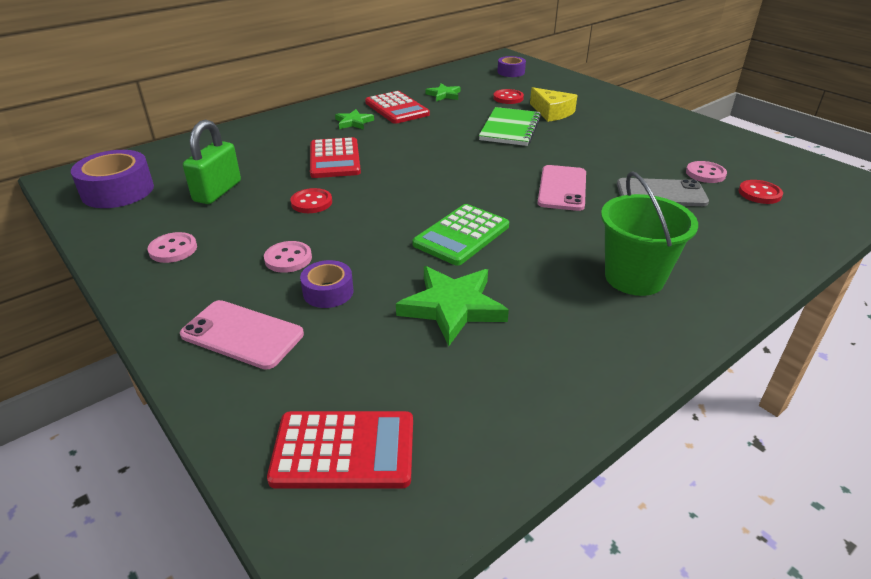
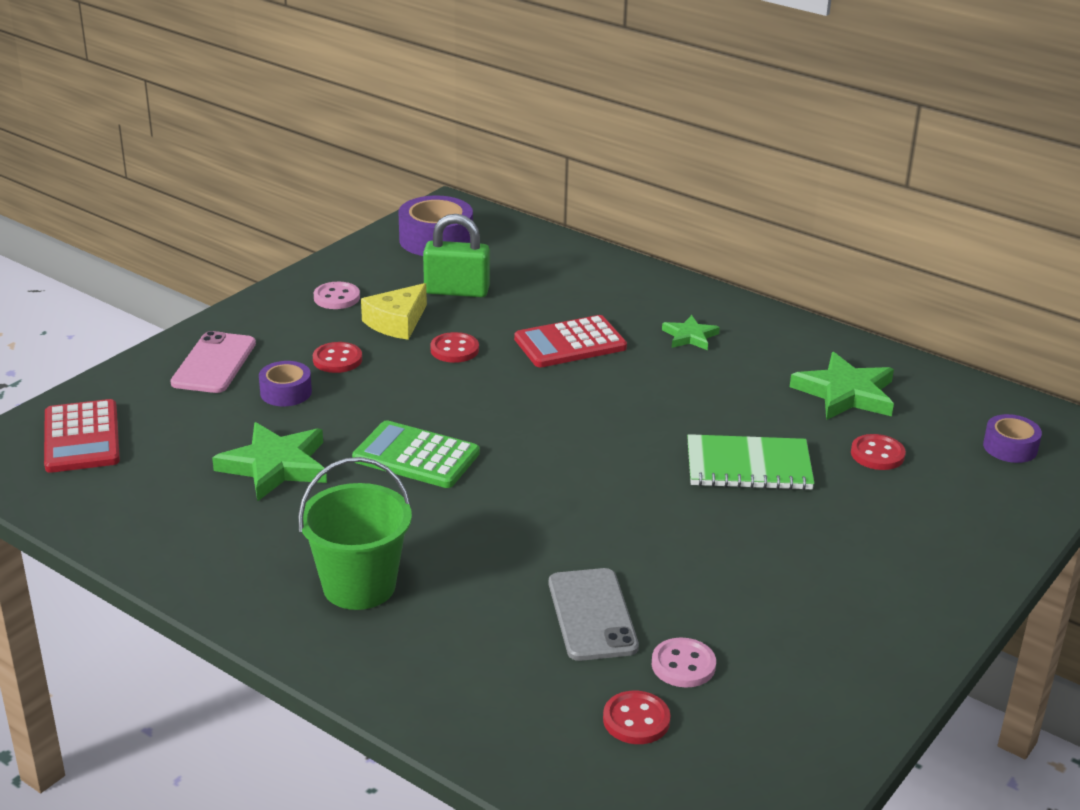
camera: 75 degrees right, 5 degrees down
pink button [264,241,312,273] -> red button [313,342,362,373]
red calculator [365,91,430,124] -> none
green star [425,84,460,102] -> green star [790,352,894,420], size x1.76
yellow cheese [530,87,578,122] -> yellow cheese moved to [361,283,427,340]
pink phone [538,165,586,211] -> none

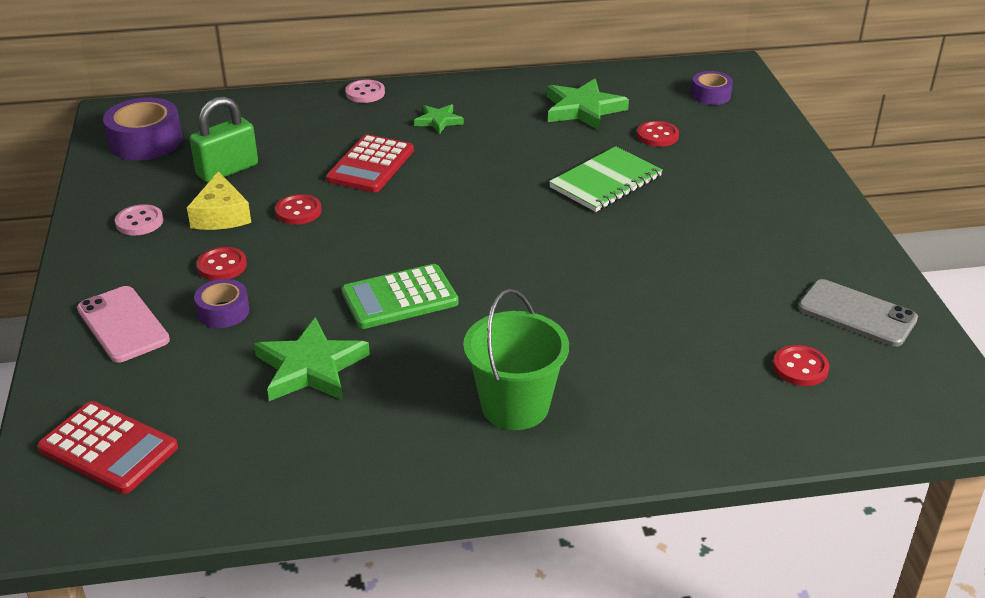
camera: 45 degrees left, 5 degrees up
grey phone [549,568,639,661] -> grey phone moved to [798,279,918,346]
pink button [652,638,716,688] -> pink button moved to [345,79,385,103]

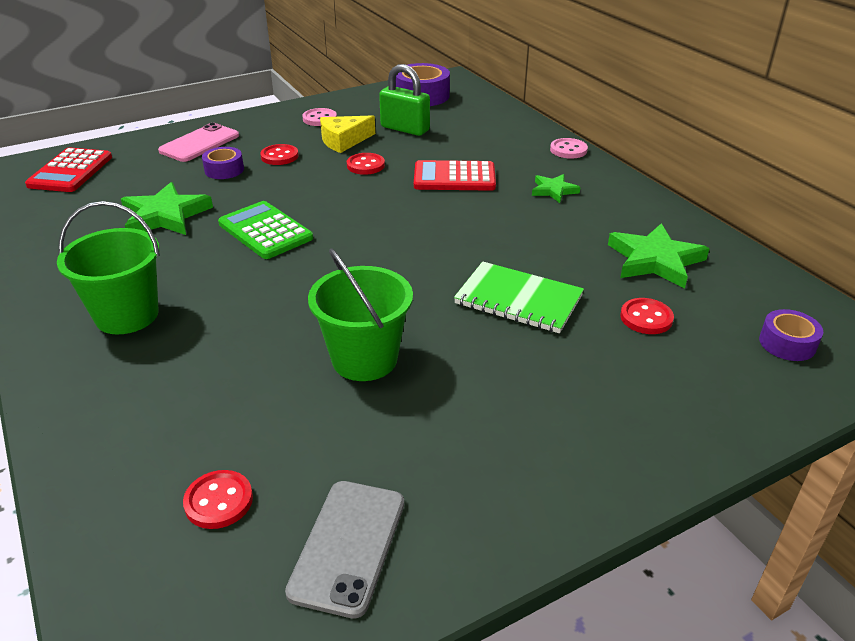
camera: 70 degrees right, 0 degrees up
none -> green bucket [308,248,413,381]

